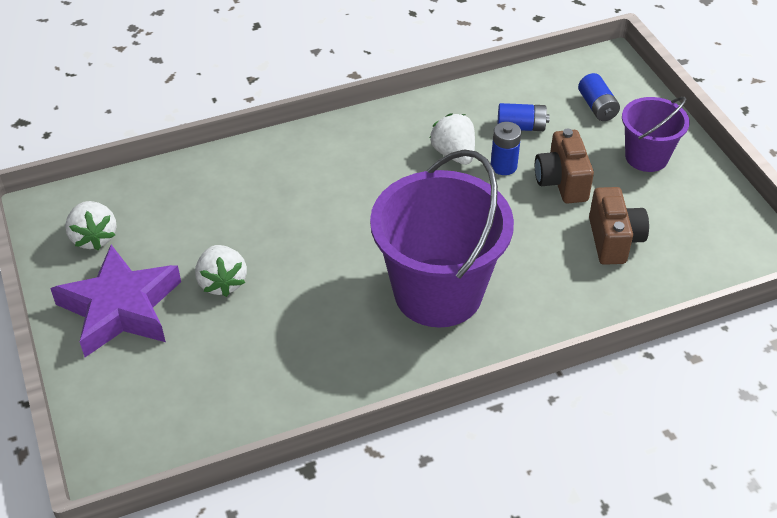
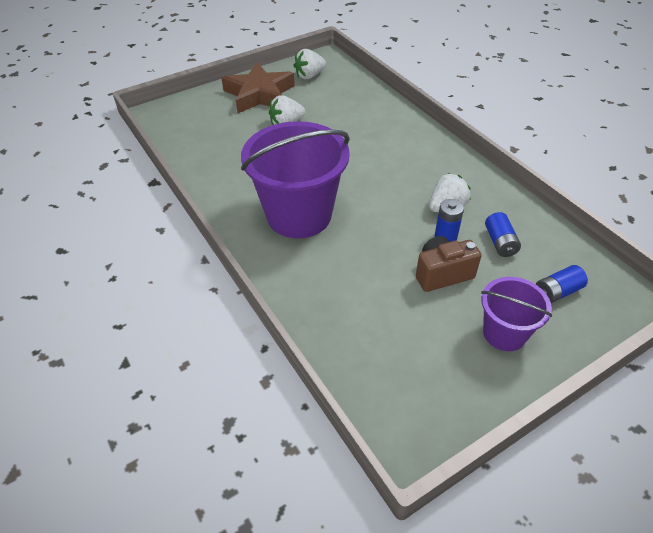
camera: 80 degrees right, 0 degrees up
purple star [50,245,181,357] -> brown star [222,62,295,113]
brown camera [589,187,649,265] -> none

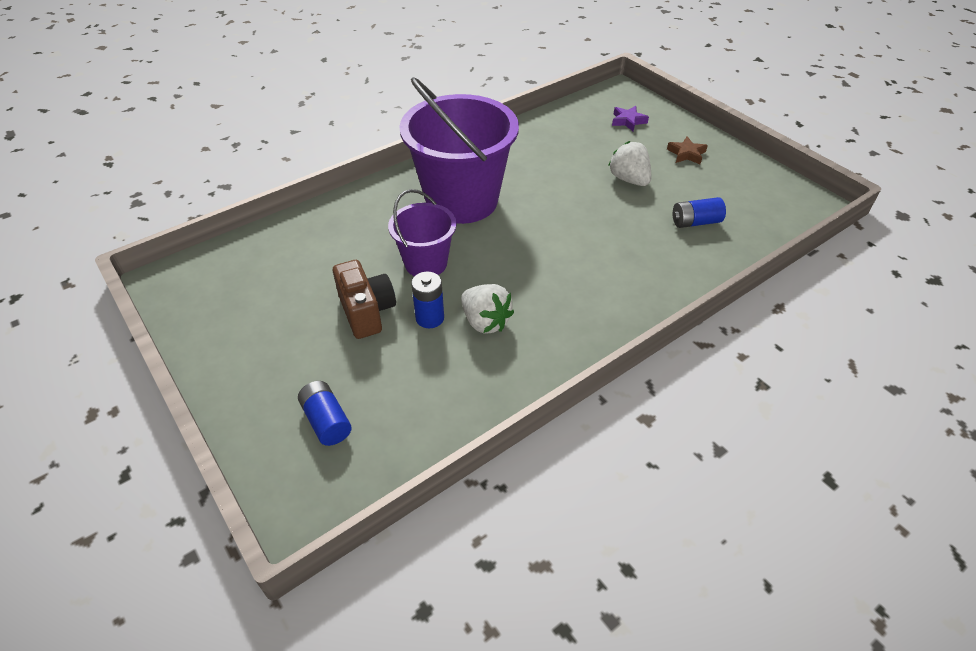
camera: 85 degrees right, 0 degrees up
brown star [222,62,295,113] -> brown star [667,136,708,164], size x0.42
white strawberry [293,49,326,79] -> none
purple bucket [481,277,552,351] -> purple bucket moved to [388,189,456,276]
blue battery [485,212,521,257] -> blue battery moved to [673,197,726,228]
none -> purple star [612,106,649,131]

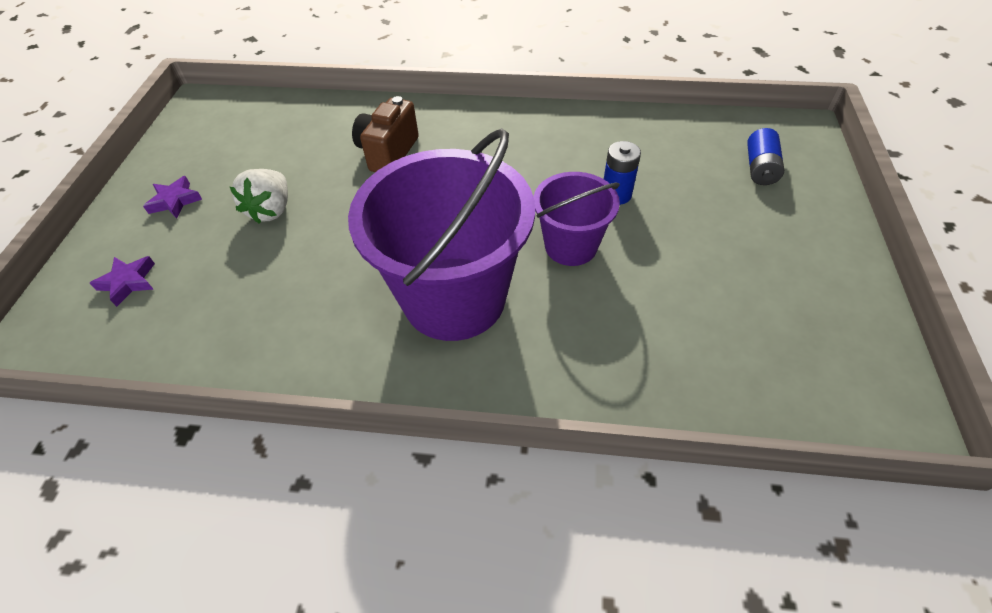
camera: 135 degrees left, 5 degrees up
brown camera [333,260,396,339] -> brown camera moved to [352,96,419,172]
white strawberry [461,284,514,334] -> none
brown star [667,136,708,164] -> purple star [143,176,202,219]
blue battery [673,197,726,228] -> none

